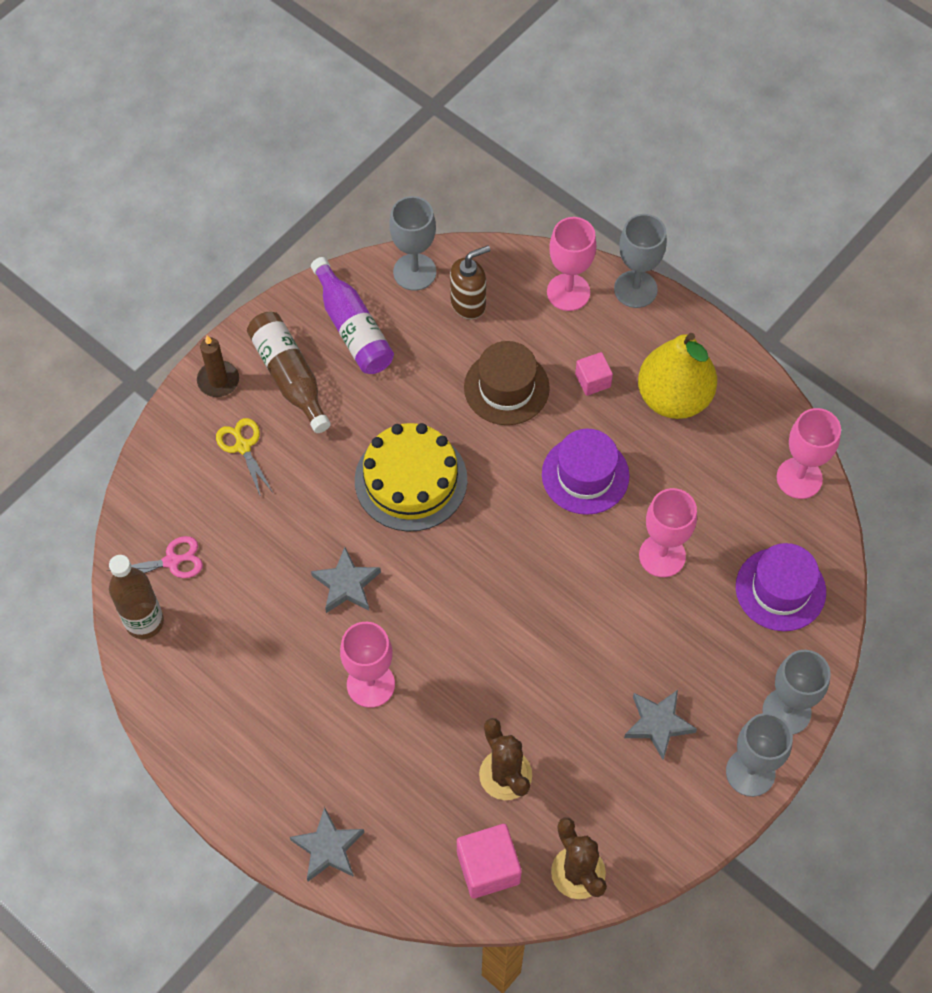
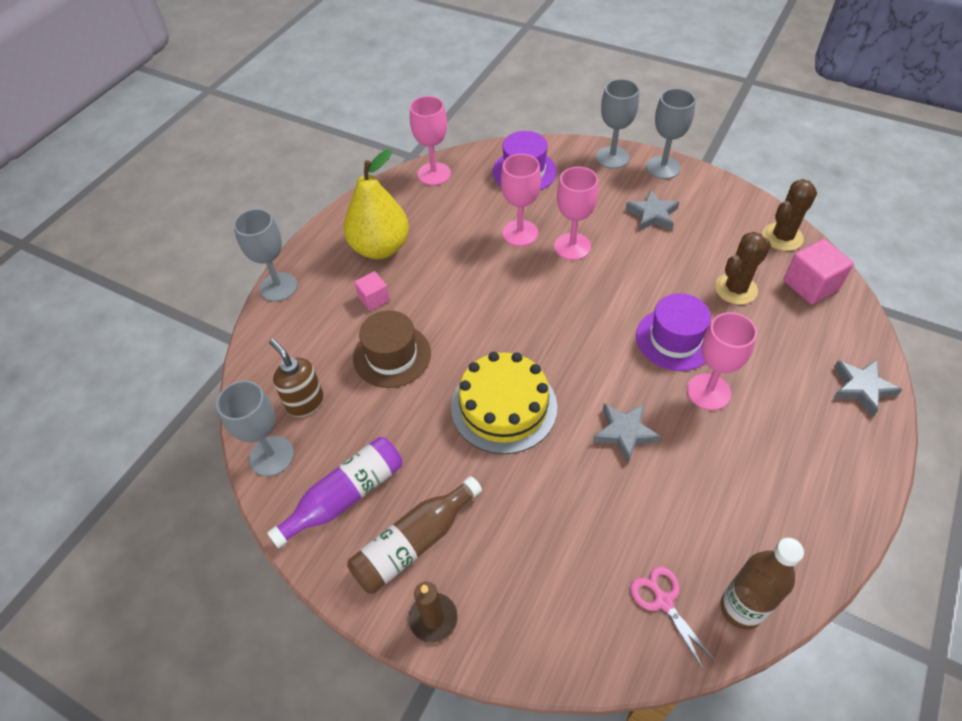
camera: 100 degrees left, 10 degrees down
yellow scissors [216,418,274,497] -> none
purple hat [542,428,630,515] -> purple hat moved to [636,293,711,371]
pink goblet [547,217,596,311] -> pink goblet moved to [554,167,598,260]

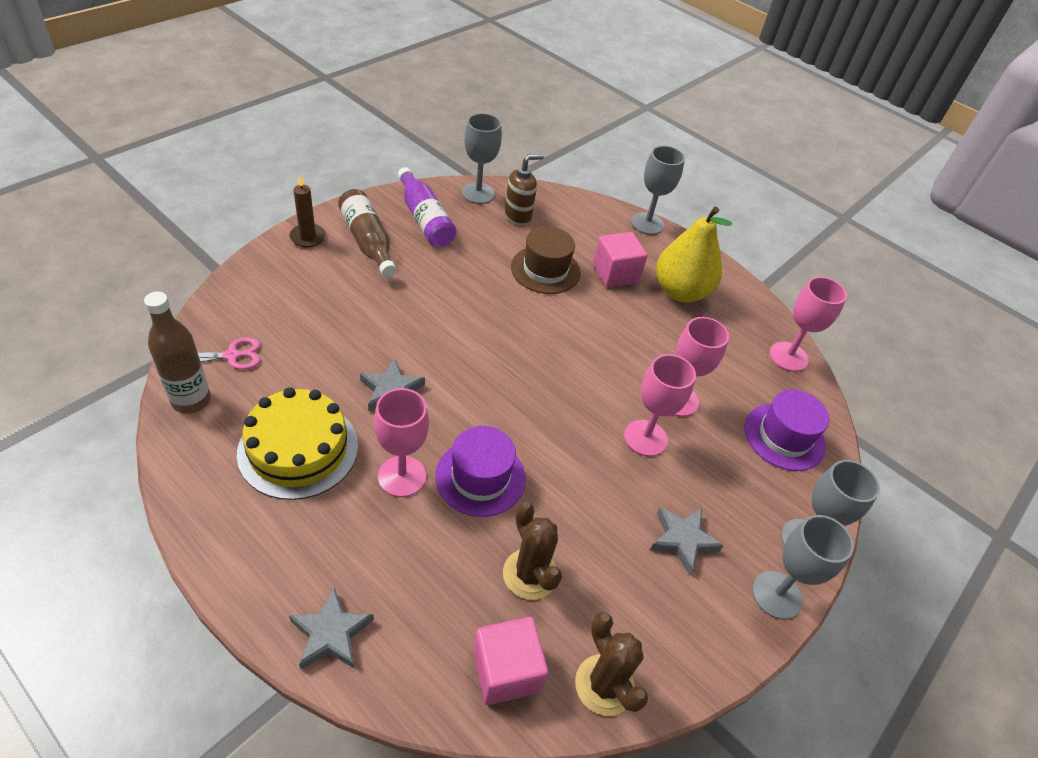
camera: 95 degrees right, 5 degrees down
pink cube [354,271,390,311] -> pink cube [593,232,648,288], size x1.63
yellow cake [451,352,557,454] -> yellow cake moved to [237,387,358,500]

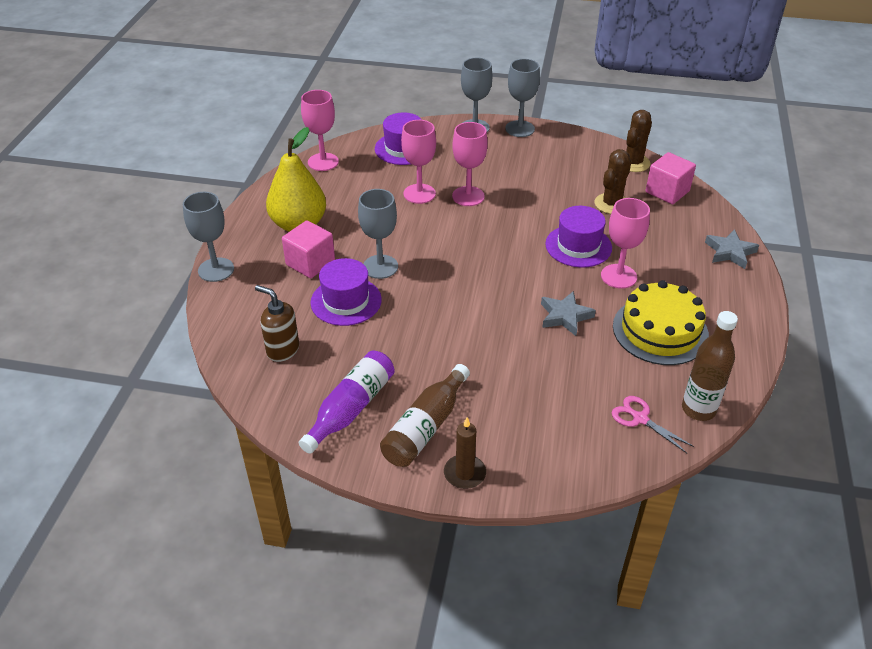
camera: 115 degrees left, 5 degrees down
grey goblet [461,113,502,204] -> grey goblet moved to [358,189,398,279]
brown hat [511,226,581,294] -> purple hat [310,258,382,326]
grey star [650,507,723,575] -> none

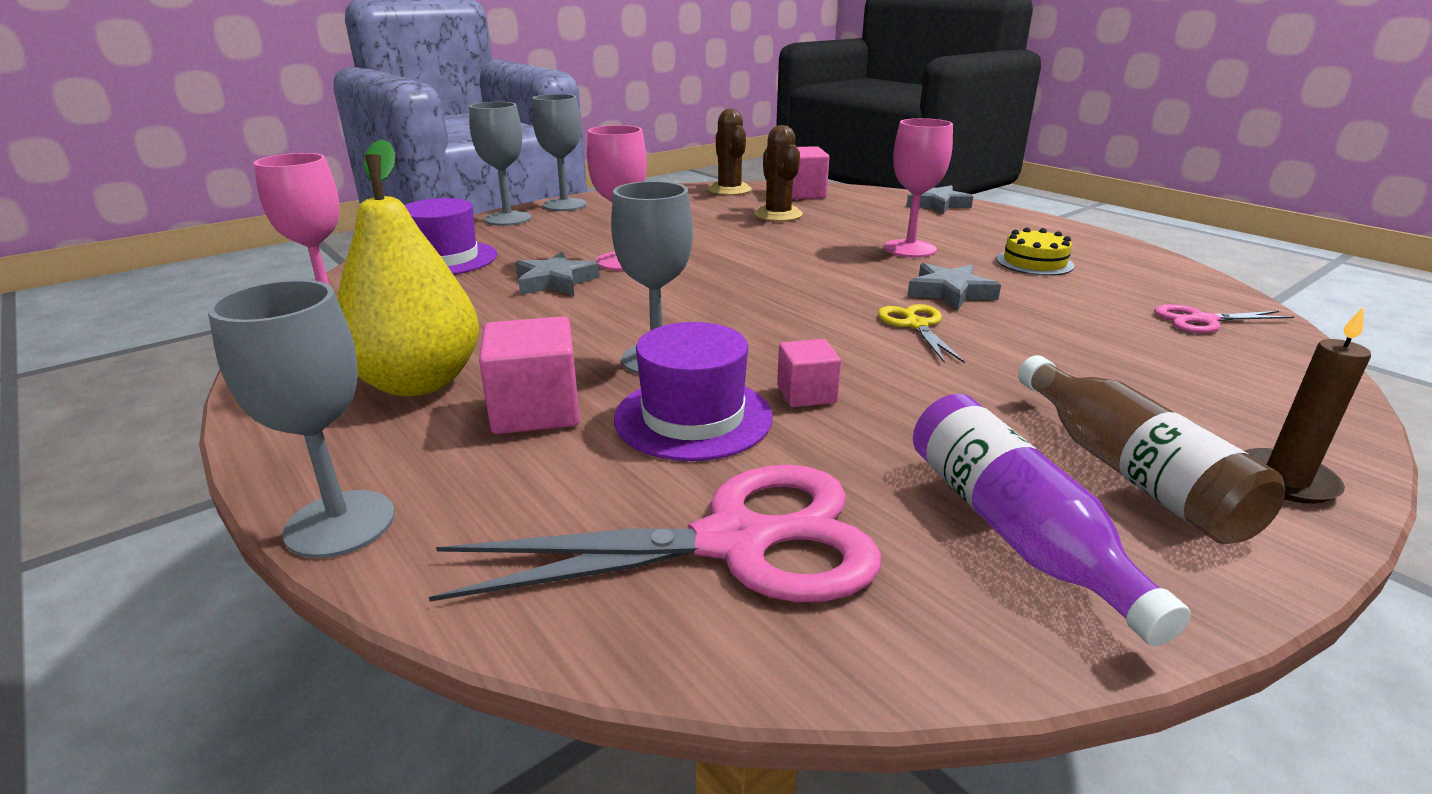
camera: 50 degrees left, 15 degrees down
brown soap dispenser [255,285,299,362] -> pink scissors [429,465,881,602]
pink goblet [401,120,436,204] -> grey star [515,252,600,295]
purple hat [545,206,612,267] -> none
yellow cake [613,280,709,365] -> yellow cake [997,227,1074,276], size x0.55
brown bottle [682,311,738,421] -> none
none -> pink cube [777,339,841,407]
none -> yellow scissors [878,304,965,363]

